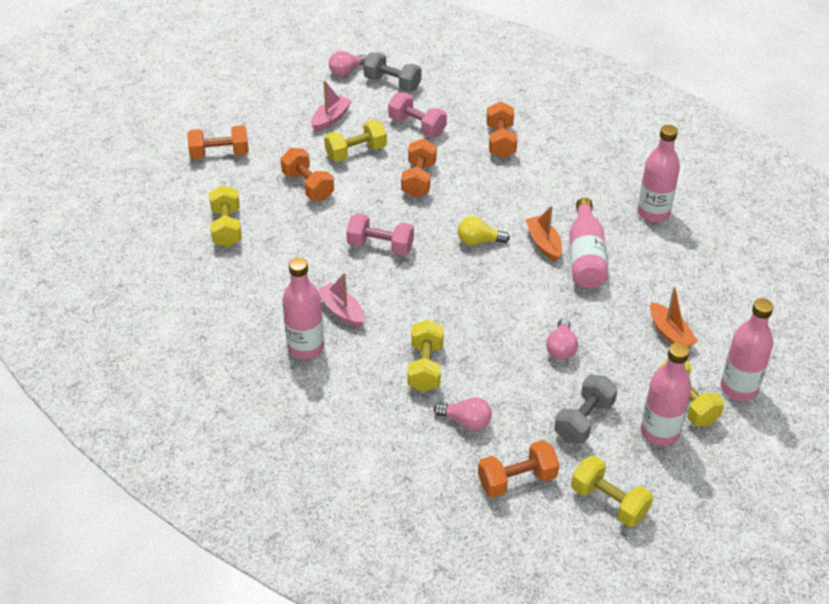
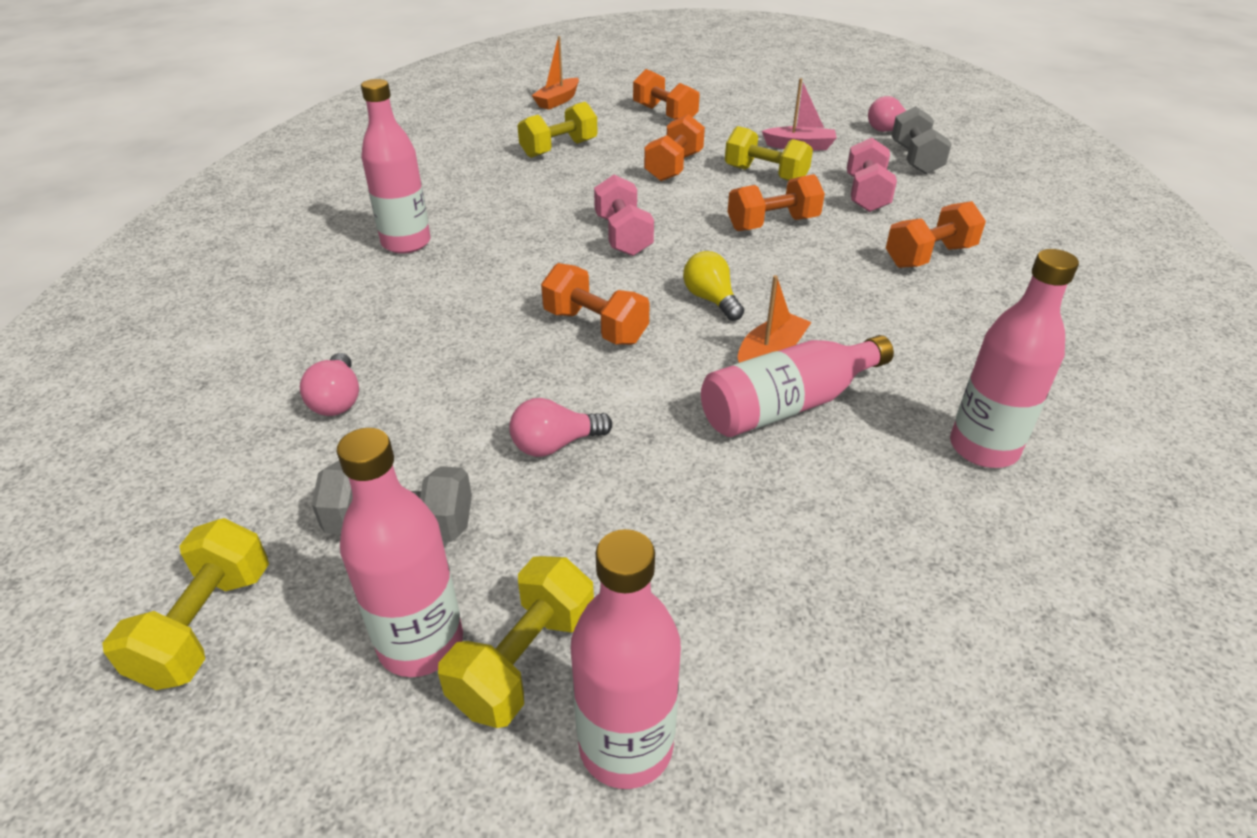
camera: 60 degrees right, 5 degrees down
pink boat [318,273,365,327] -> none
yellow dumbbell [408,319,444,392] -> none
orange dumbbell [478,440,559,498] -> orange dumbbell moved to [541,263,650,345]
orange boat [650,286,698,347] -> orange boat moved to [531,36,579,110]

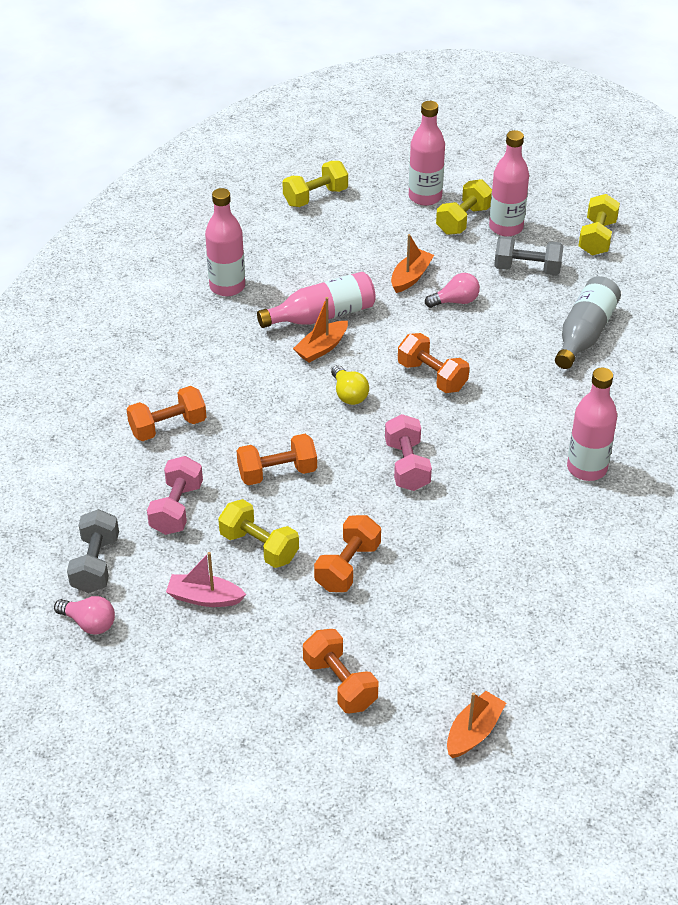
camera: 175 degrees left, 5 degrees up
pink light bulb [300,353,359,416] -> grey bottle [555,276,621,369]
yellow dumbbell [517,102,598,158] -> yellow dumbbell moved to [282,161,348,207]
none -> orange boat [391,234,434,293]

